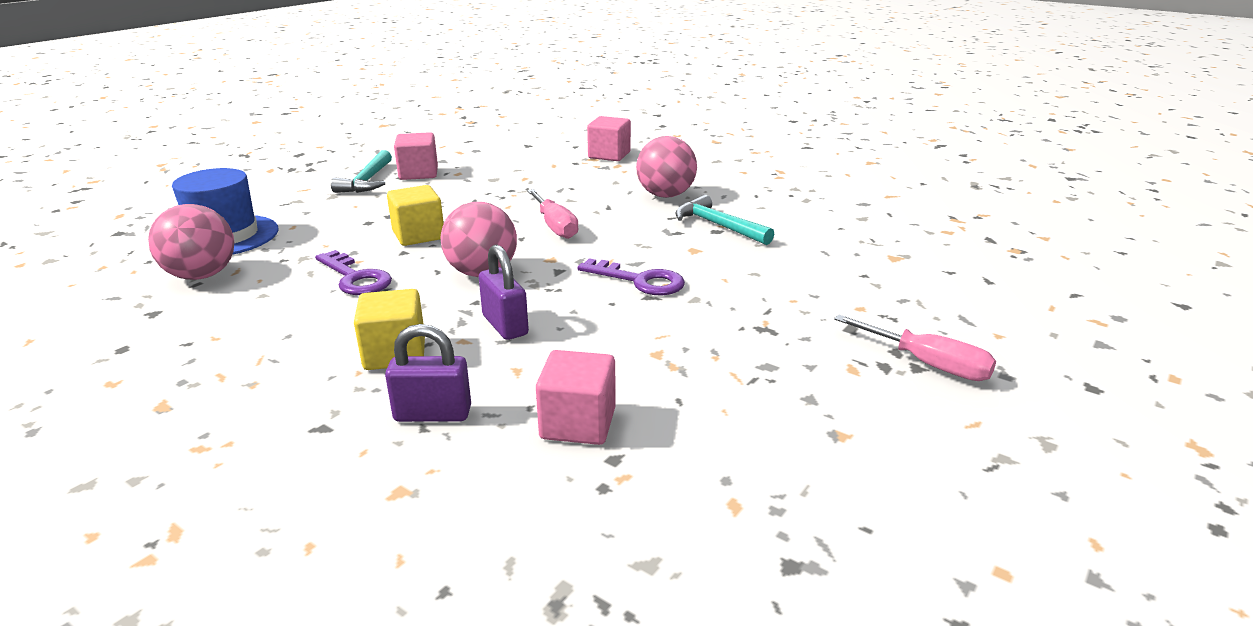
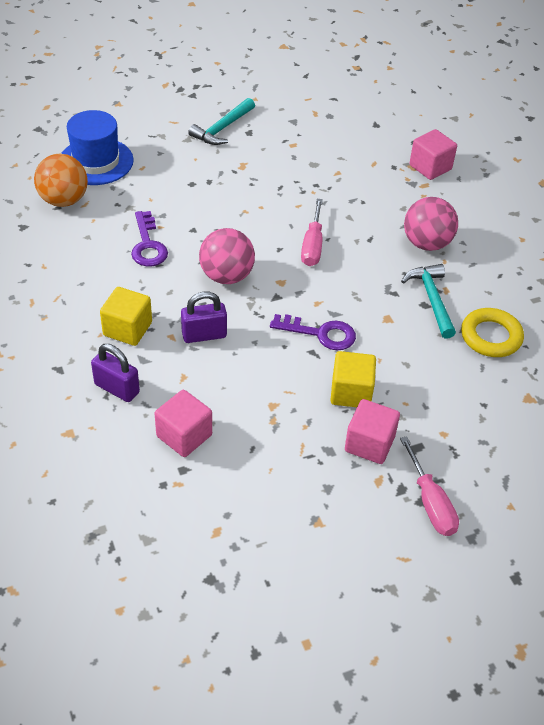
camera: 30 degrees right, 20 degrees up
pink ball [148,204,234,280] -> orange ball [34,154,88,207]
yellow cube [387,185,444,246] -> yellow cube moved to [330,351,376,407]
pink cube [394,132,438,180] -> pink cube moved to [345,399,400,464]
purple padlock [479,244,529,340] -> purple padlock turned 75 degrees clockwise [181,292,227,343]
purple key [578,258,685,295] -> purple key turned 45 degrees counterclockwise [270,314,356,350]
none -> yellow ring [461,308,524,357]

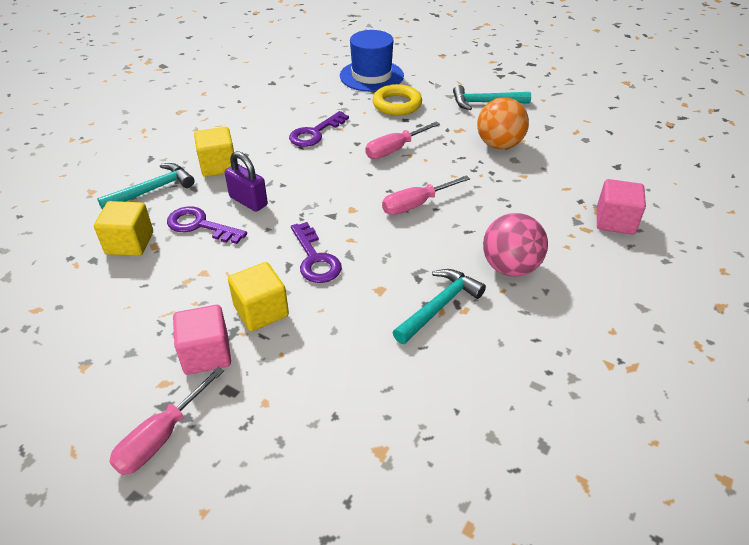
camera: 55 degrees right, 5 degrees down
orange ball [34,154,88,207] -> orange ball moved to [477,97,529,149]
purple padlock [91,344,140,402] -> turquoise hammer [97,163,195,210]
pink cube [154,390,212,457] -> yellow cube [94,201,153,256]
pink ball [199,228,255,284] -> none
yellow ring [461,308,524,357] -> yellow ring moved to [372,84,422,116]
none -> purple key [167,206,247,244]
none -> pink screwdriver [365,122,440,159]

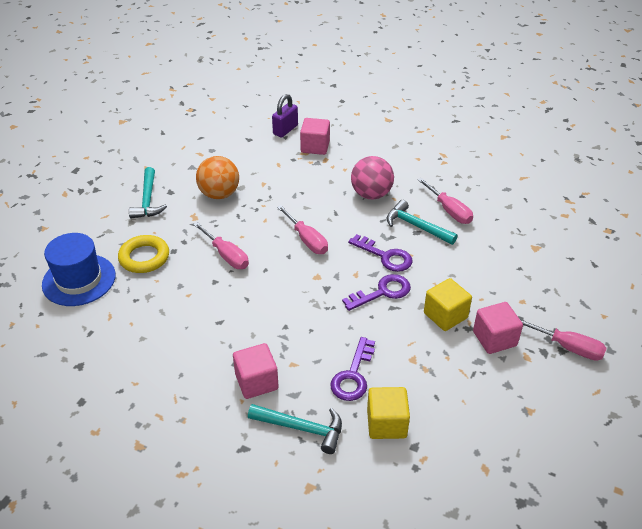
camera: 95 degrees left, 0 degrees up
turquoise hammer [97,163,195,210] -> turquoise hammer turned 150 degrees clockwise [248,404,342,454]
yellow cube [194,127,234,177] -> pink cube [233,343,279,399]
purple padlock [225,151,268,212] -> purple padlock moved to [272,94,298,137]
purple key [289,111,349,147] -> purple key moved to [348,234,412,272]
none -> pink screwdriver [417,178,473,224]

